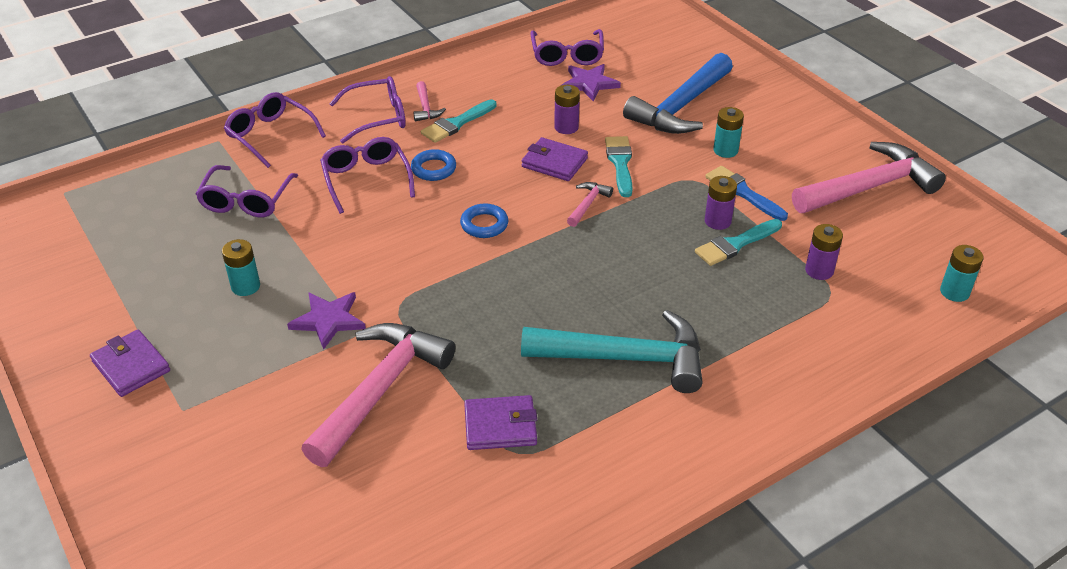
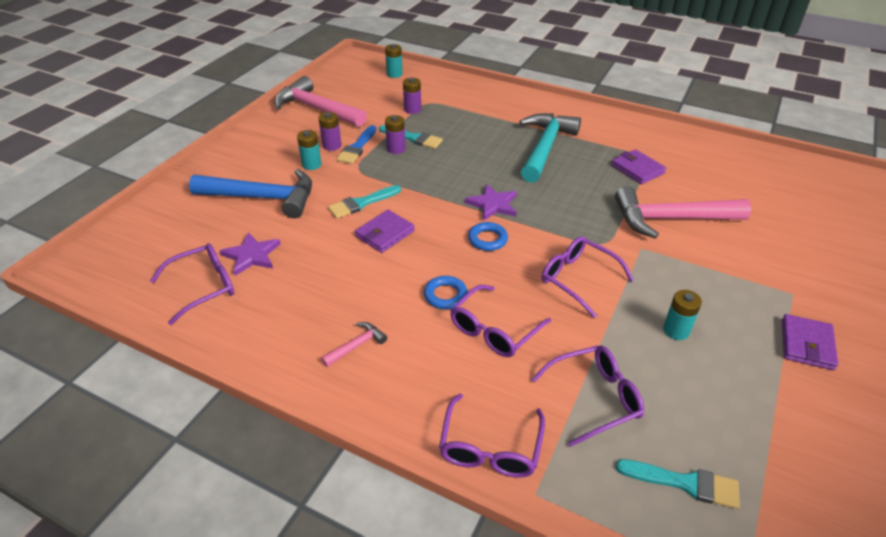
camera: 120 degrees left, 0 degrees up
purple star [287,292,366,350] -> purple star moved to [465,184,517,221]
purple glasses [329,76,406,144] -> purple glasses moved to [542,236,634,318]
turquoise brush [421,99,497,143] -> turquoise brush moved to [616,459,740,509]
turquoise hammer [521,310,703,393] -> turquoise hammer turned 45 degrees clockwise [520,113,581,183]
purple wallet [522,137,588,181] -> purple wallet turned 45 degrees clockwise [355,210,415,253]
purple battery [554,85,580,134] -> purple battery moved to [319,112,341,151]
pink hammer [567,182,613,227] -> none

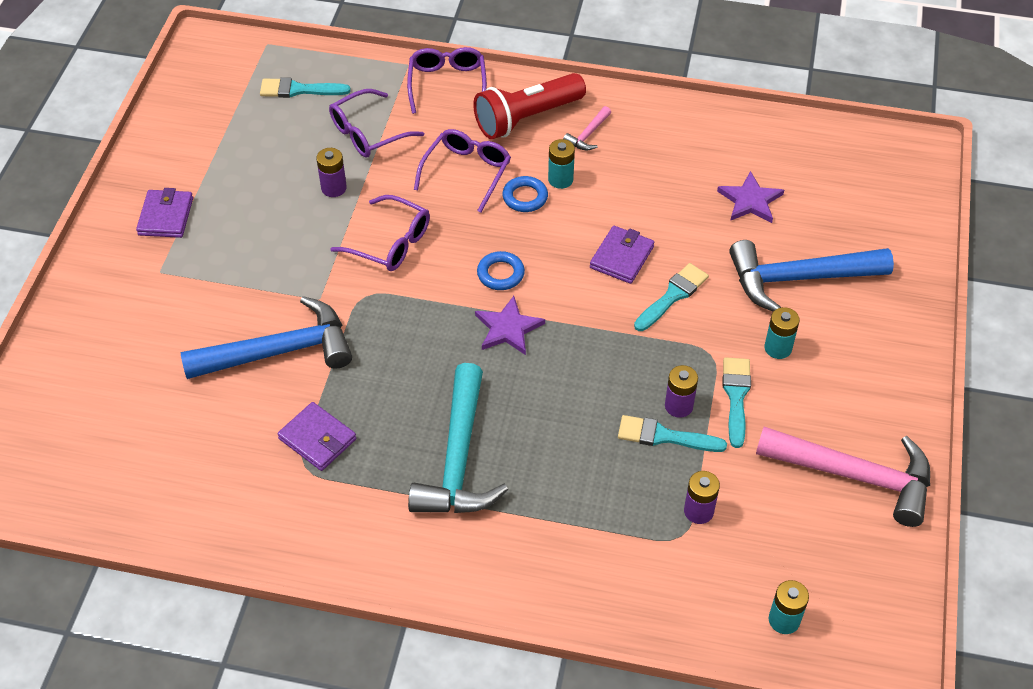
camera: 165 degrees right, 10 degrees up
purple glasses [150,243,234,325] -> none
purple battery [319,112,341,151] -> purple battery moved to [316,148,347,197]
blue brush [336,125,376,164] -> turquoise brush [723,357,751,448]
pink hammer [615,186,751,239] -> blue hammer [181,296,352,379]
turquoise battery [663,290,702,340] -> turquoise battery moved to [548,139,575,189]
none -> red flashlight [473,73,586,139]

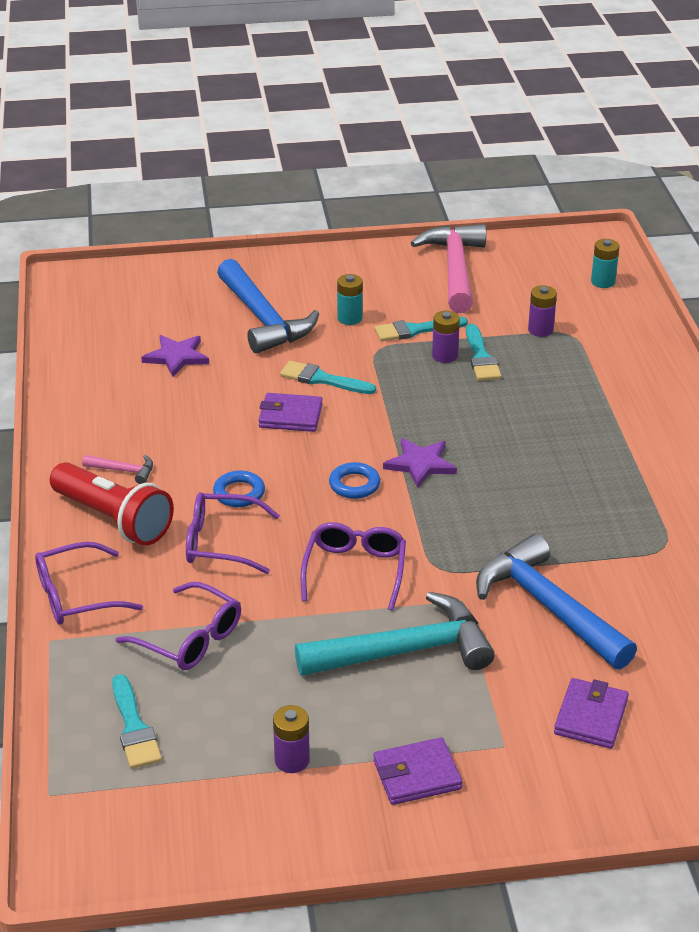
camera: 110 degrees left, 15 degrees down
purple wallet [277,402,356,471] -> purple wallet moved to [554,678,629,749]
purple battery [316,148,347,197] -> purple battery moved to [273,705,310,773]
turquoise hammer [408,363,508,513] -> turquoise hammer moved to [295,592,495,676]
turquoise battery [548,139,575,189] -> none

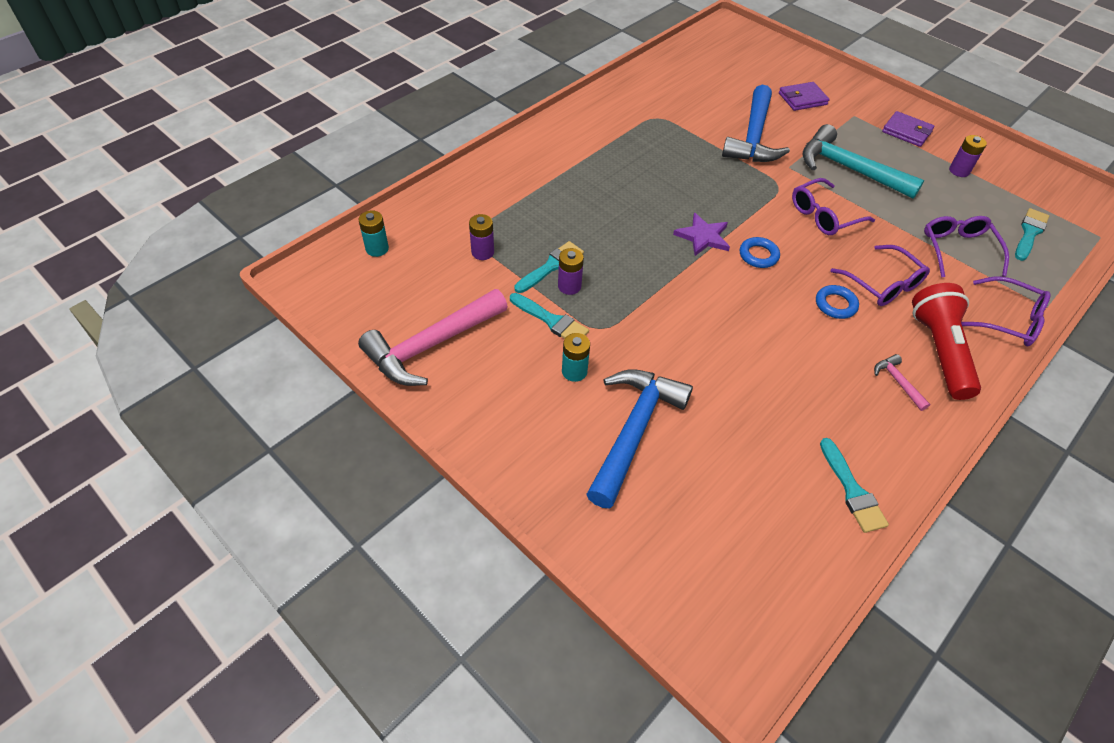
camera: 130 degrees left, 15 degrees up
purple star [141,335,209,377] -> none
purple wallet [258,393,323,432] -> none
turquoise brush [280,361,376,394] -> turquoise brush moved to [820,438,889,533]

